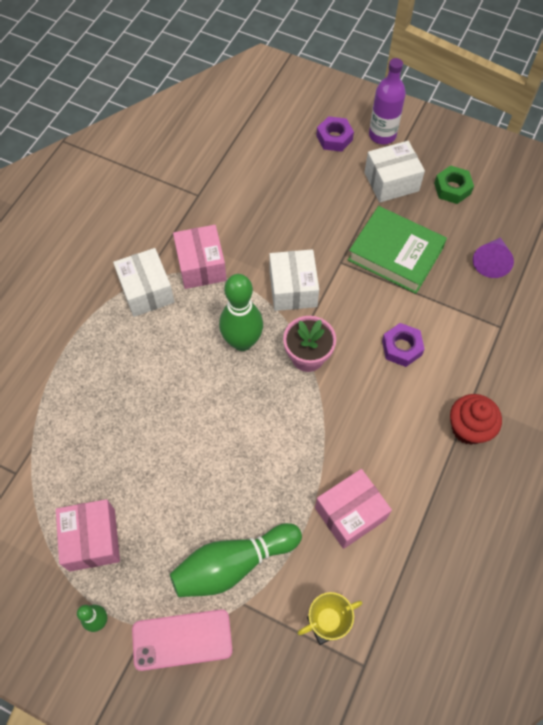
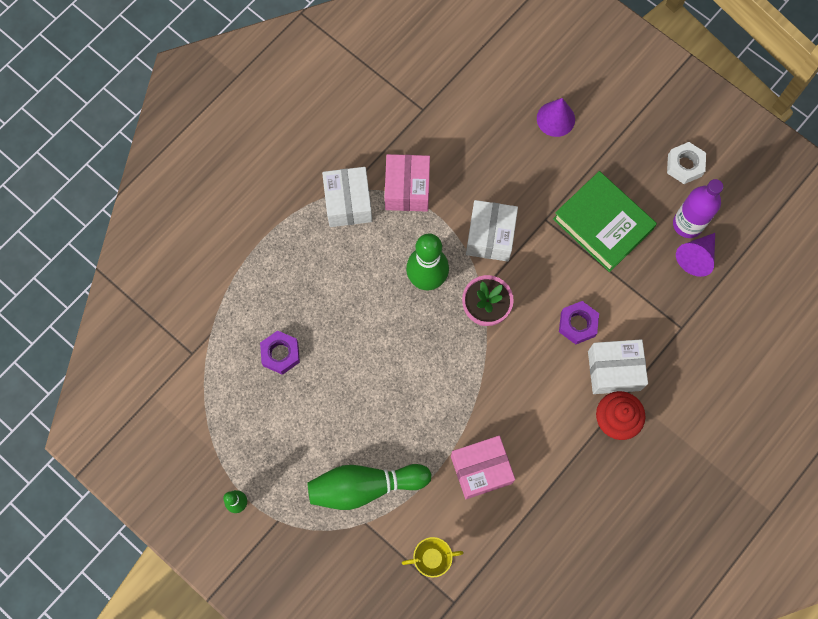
camera: 15 degrees right, 10 degrees up
pink box [56,499,120,571] -> none
pink phone [132,609,233,671] -> none
purple nut [316,116,354,152] -> purple nut moved to [260,331,300,375]
white box [365,141,425,202] -> white box moved to [588,339,648,394]
purple bottle [369,58,406,144] -> purple bottle moved to [673,179,723,238]
green nut [434,165,474,204] -> white nut [667,142,706,184]
none -> purple cone [537,98,575,137]

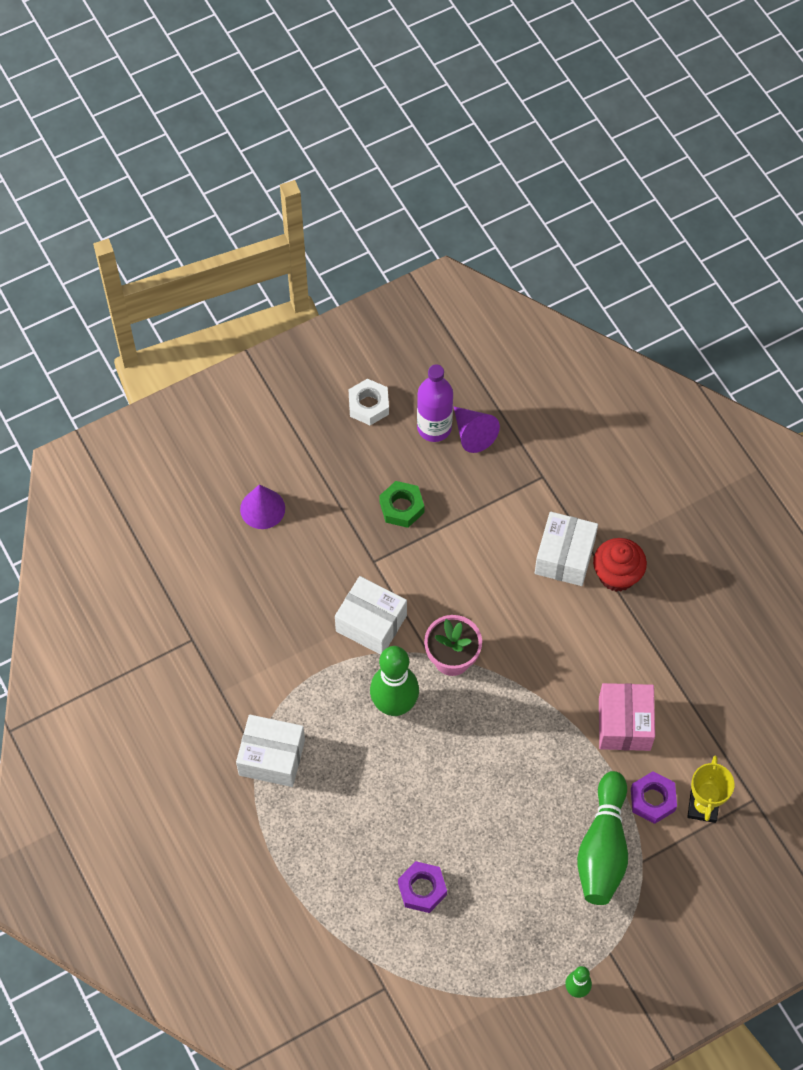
camera: 70 degrees left, 10 degrees down
pink box [385,154,430,212] -> none
green book [553,171,657,272] -> green nut [379,481,424,528]
purple nut [559,301,599,345] -> purple nut moved to [631,771,677,824]

